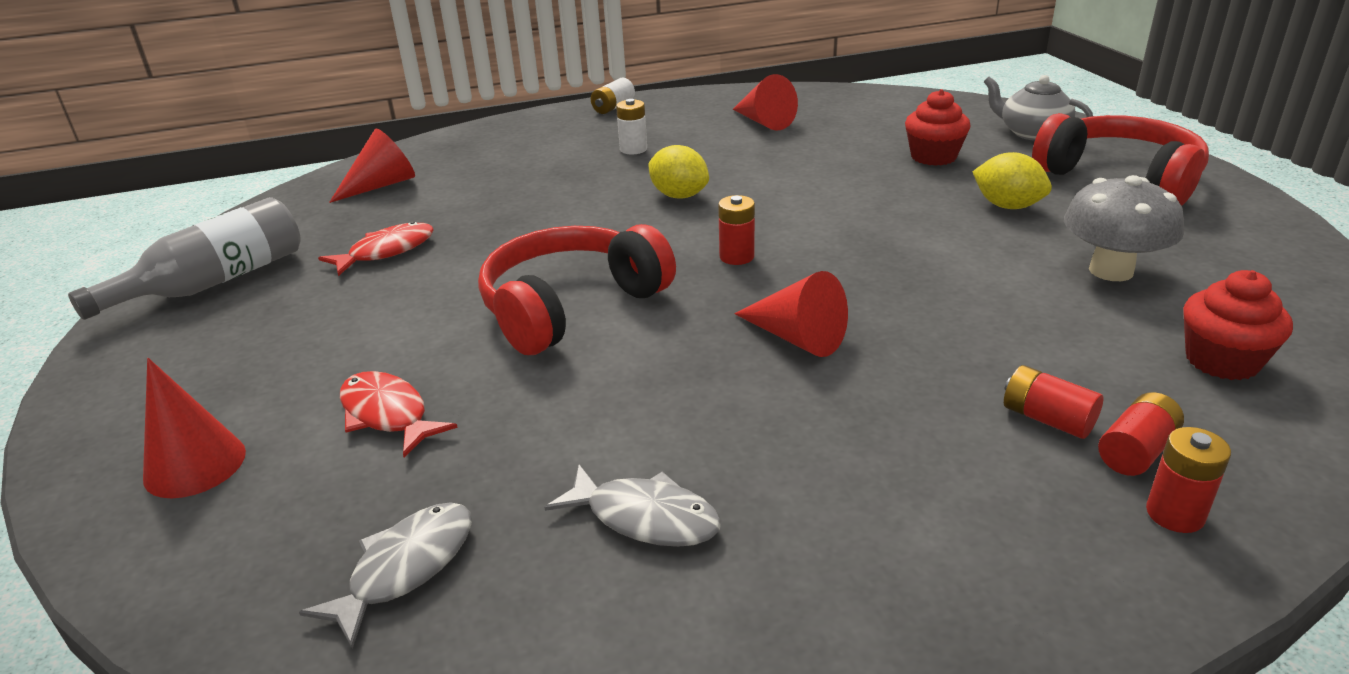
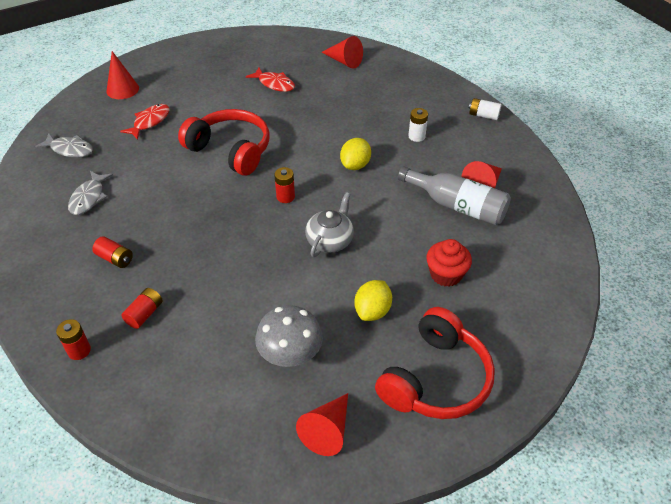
camera: 75 degrees right, 15 degrees up
grey bottle [68,197,301,320] -> grey bottle moved to [398,166,511,225]
red cone [734,271,848,357] -> red cone moved to [296,393,348,456]
grey teapot [984,75,1093,141] -> grey teapot moved to [305,192,354,257]
red battery [1098,392,1184,476] -> red battery moved to [92,236,133,268]
red cupcake [1183,270,1293,380] -> none

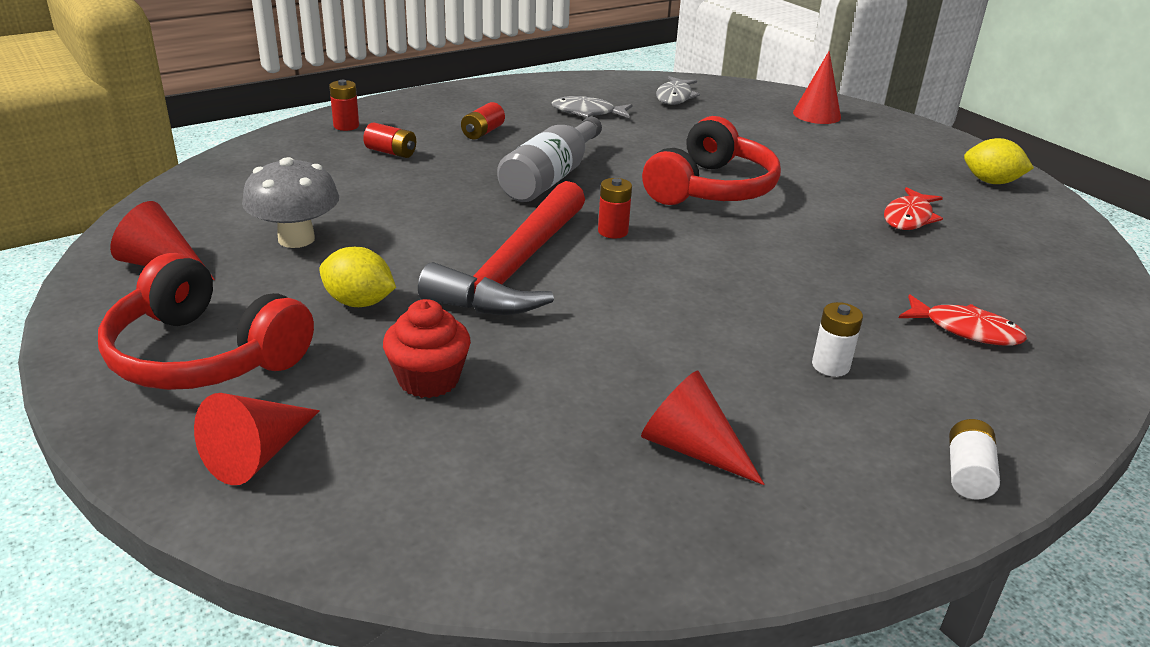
camera: 85 degrees right, 15 degrees down
red fish [120,104,170,140] -> red fish moved to [899,294,1027,346]
grey teapot [305,192,354,257] -> red hammer [418,181,585,315]
red cone [321,36,363,69] -> red cone moved to [194,393,320,485]
yellow lemon [340,138,371,170] -> yellow lemon moved to [964,138,1034,184]
grey bottle [398,166,511,225] -> grey bottle moved to [497,117,602,202]

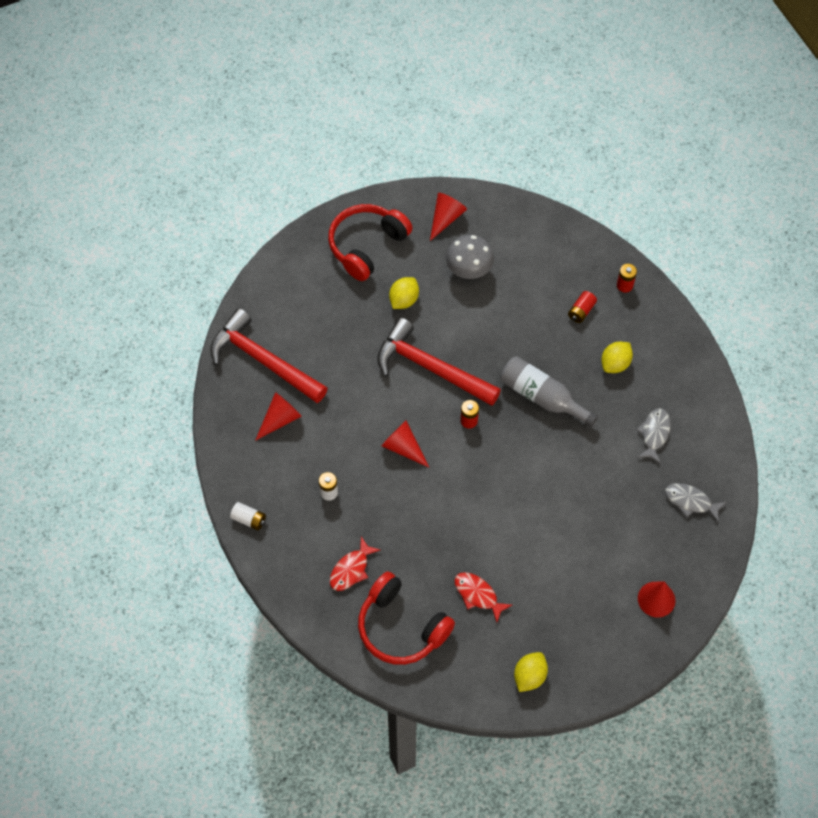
camera: 100 degrees right, 30 degrees up
red cone [194,393,320,485] -> red cone moved to [381,420,429,467]
red cupcake [383,299,471,398] -> none
red battery [461,102,505,140] -> yellow lemon [601,342,633,373]
red headphones [642,116,781,205] -> red headphones moved to [358,571,455,665]
none -> red hammer [210,308,328,403]

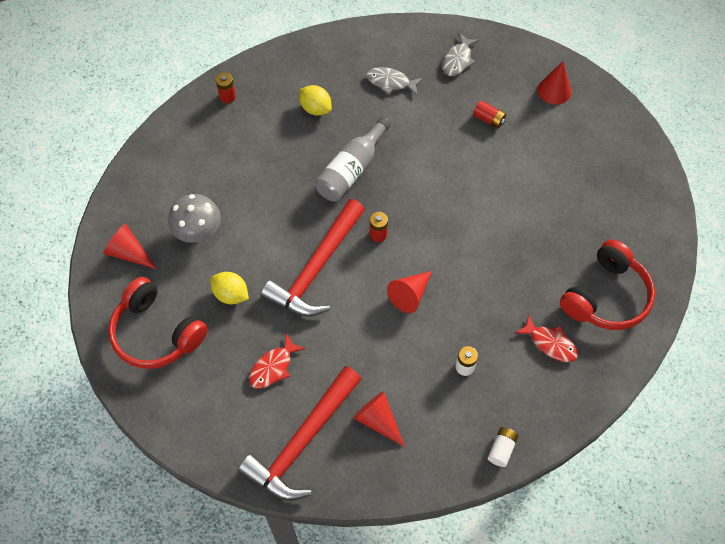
camera: 90 degrees left, 0 degrees up
red fish [455,572,512,622] -> red fish moved to [249,333,306,389]
yellow lemon [514,652,548,692] -> none
red battery [568,291,597,323] -> red battery moved to [473,101,506,128]

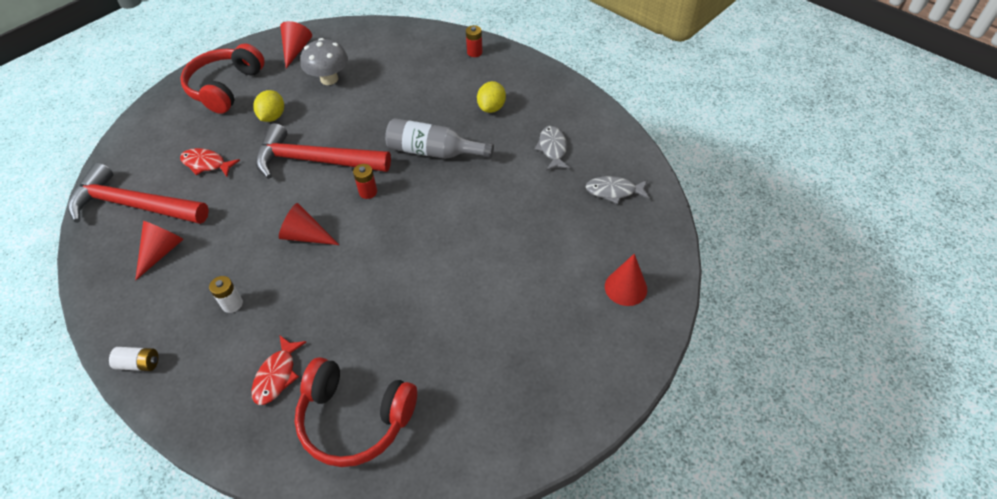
camera: 70 degrees right, 10 degrees down
red battery [473,101,506,128] -> none

